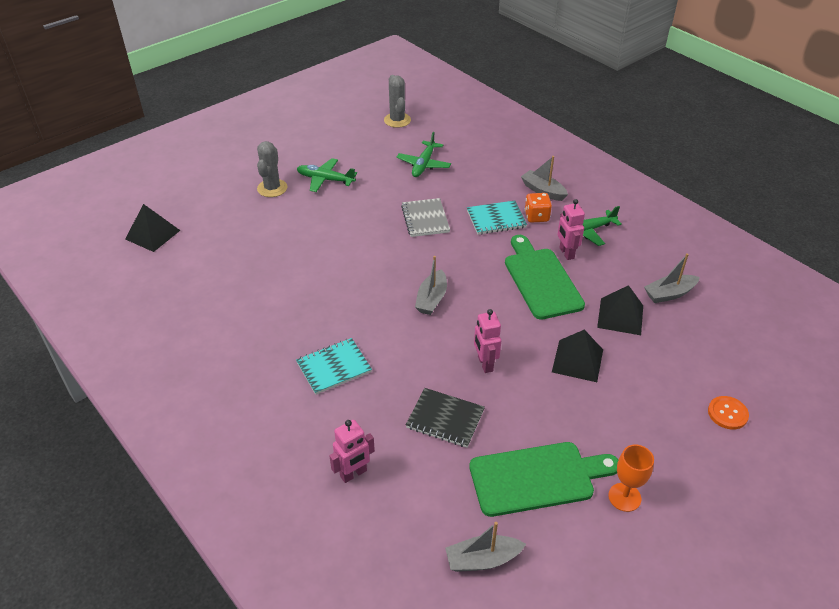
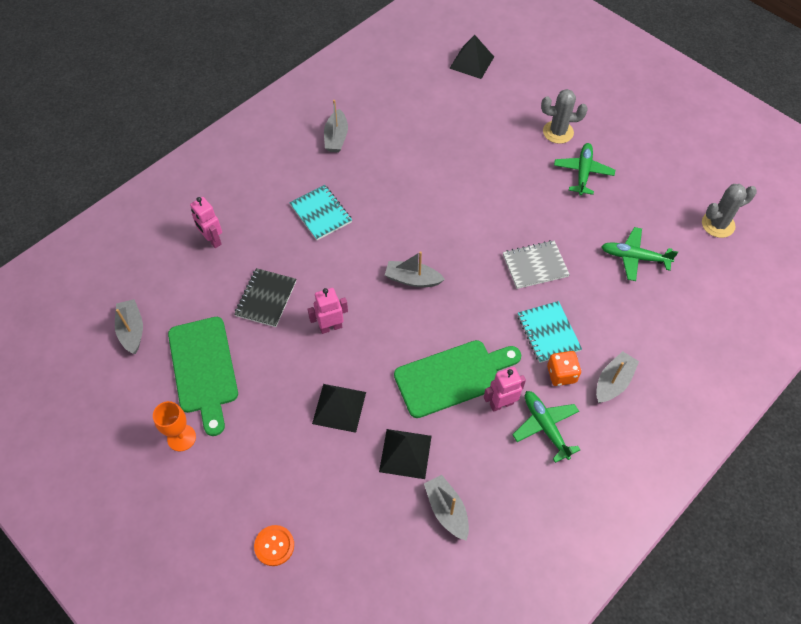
camera: 85 degrees right, 15 degrees up
none -> grey boat [324,100,348,152]

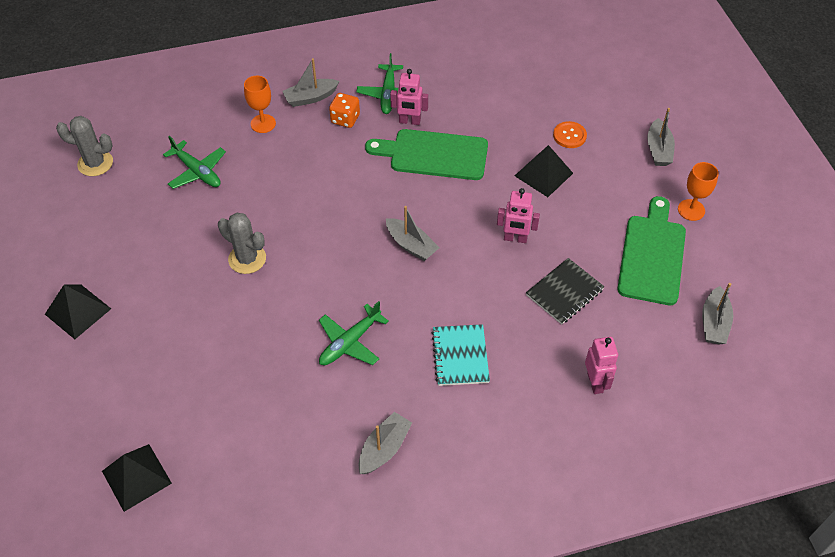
camera: 150 degrees left, 5 degrees down
orange button [254,525,294,566] -> orange button moved to [553,121,587,148]
black pyramid [379,429,432,479] -> black pyramid moved to [45,284,111,339]
grey boat [424,475,469,541] -> grey boat moved to [647,108,675,166]
grey notebook [503,240,570,289] -> none
turquoise notebook [518,301,582,363] -> none
grey cactus [541,89,588,144] -> grey cactus moved to [218,213,266,274]
green plane [554,143,615,196] -> green plane moved to [319,301,389,365]
none -> orange goblet [244,76,276,133]

